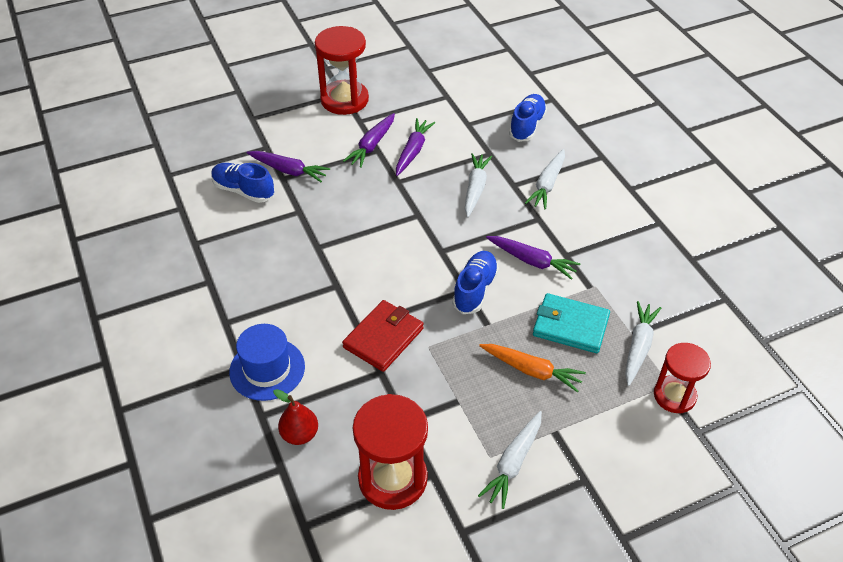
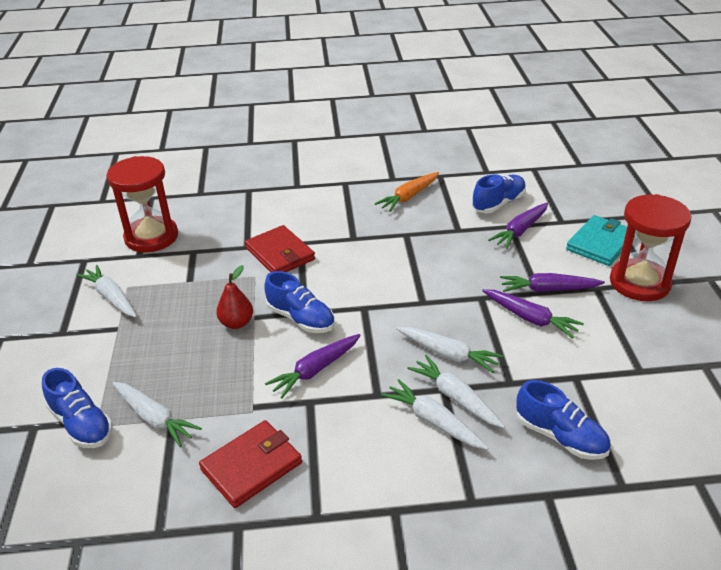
camera: 110 degrees right, 10 degrees down
blue hat [229,324,305,401] -> none
red pear [273,389,318,445] -> red pear moved to [216,265,253,329]
purple carrot [343,113,395,168] -> purple carrot turned 45 degrees counterclockwise [500,273,605,292]
orange carrot [479,344,586,392] -> orange carrot moved to [375,172,439,212]
turquoise wallet [533,293,610,353] -> turquoise wallet moved to [566,215,635,266]
red hourglass [654,343,711,413] -> blue shoe [42,368,113,448]
none -> red wallet [199,420,302,508]
none -> white carrot [407,355,505,428]

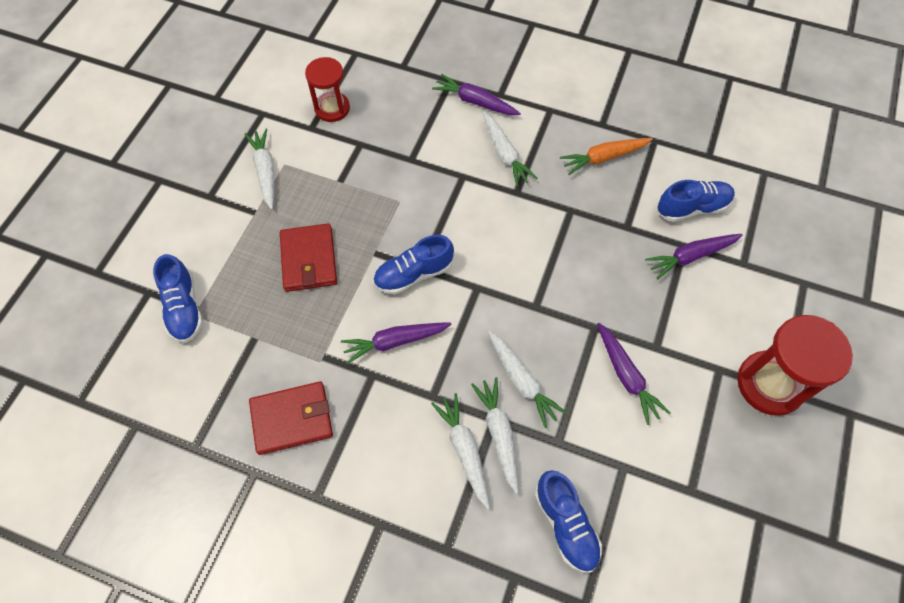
camera: 25 degrees right, 25 degrees up
red hourglass [107,156,178,253] -> red hourglass [305,57,350,122], size x0.65
white carrot [113,382,202,447] -> white carrot moved to [483,111,537,187]
red pear [216,265,253,329] -> none
red wallet [245,225,315,272] -> red wallet moved to [280,223,337,292]
blue shoe [264,271,335,333] -> blue shoe turned 90 degrees clockwise [373,235,454,294]
purple carrot [500,273,605,292] -> purple carrot moved to [432,74,521,115]
turquoise wallet [566,215,635,266] -> none

